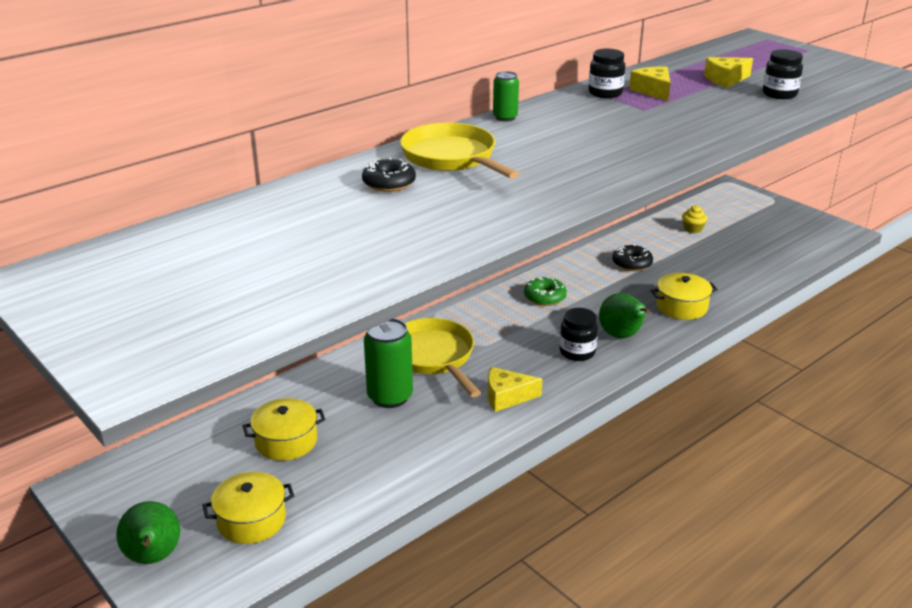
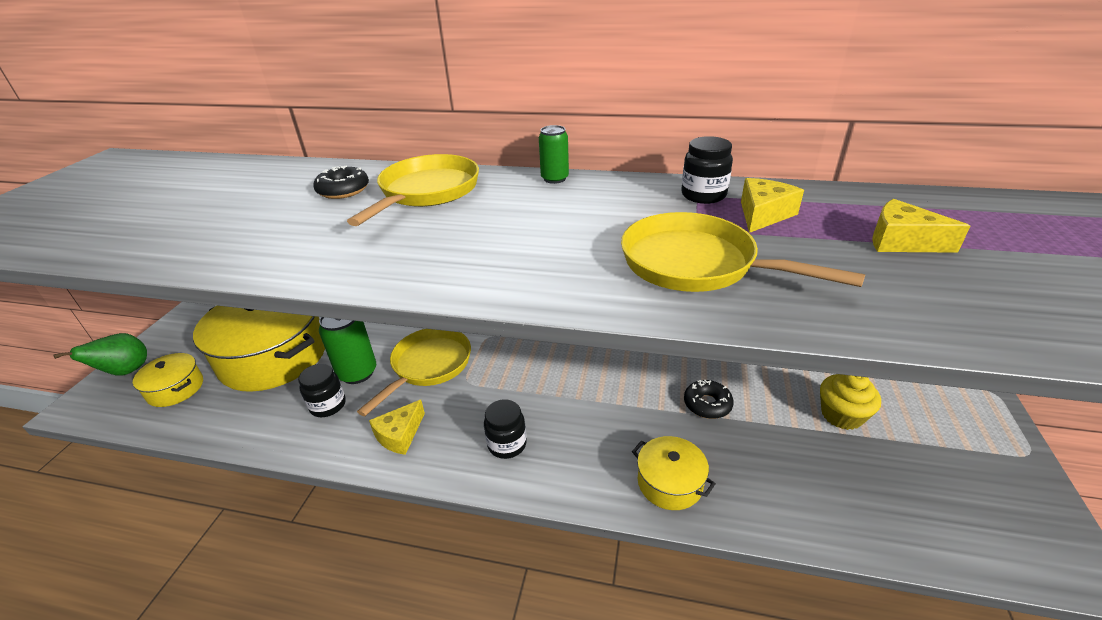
camera: 55 degrees right, 5 degrees up
yellow pot [243,398,325,461] -> yellow pot [193,306,325,392], size x2.13
yellow cheese [488,367,542,412] -> yellow cheese turned 105 degrees counterclockwise [369,400,425,455]
green donut [524,277,567,306] -> none
green pear [599,293,650,338] -> none
yellow cupcake [682,205,707,233] -> yellow cupcake [820,374,881,430], size x1.67
black jar [763,49,803,99] -> black jar moved to [298,364,346,417]
none -> yellow pan [621,212,865,292]

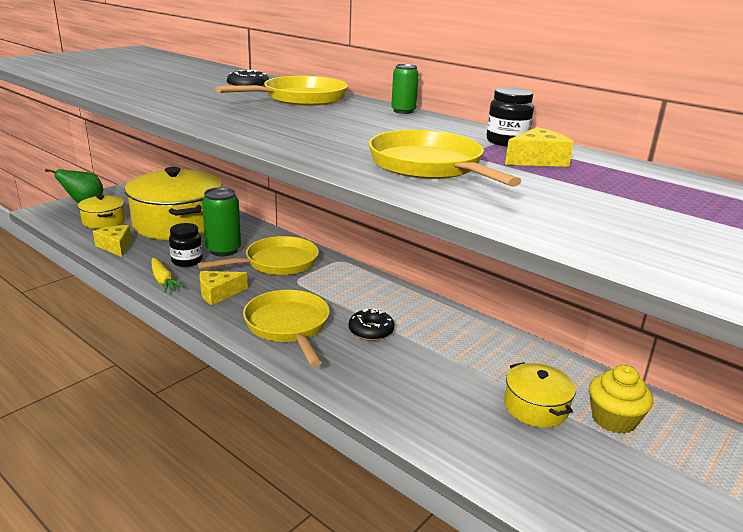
camera: 25 degrees right, 10 degrees down
black jar [484,399,527,459] -> yellow pan [243,290,330,367]
yellow pot [632,436,716,510] -> yellow pot moved to [504,362,576,428]
black donut [684,380,734,419] -> black donut moved to [348,308,394,341]
yellow cheese [872,199,970,253] -> yellow cheese moved to [93,225,132,257]
none -> yellow carrot [151,258,185,293]

